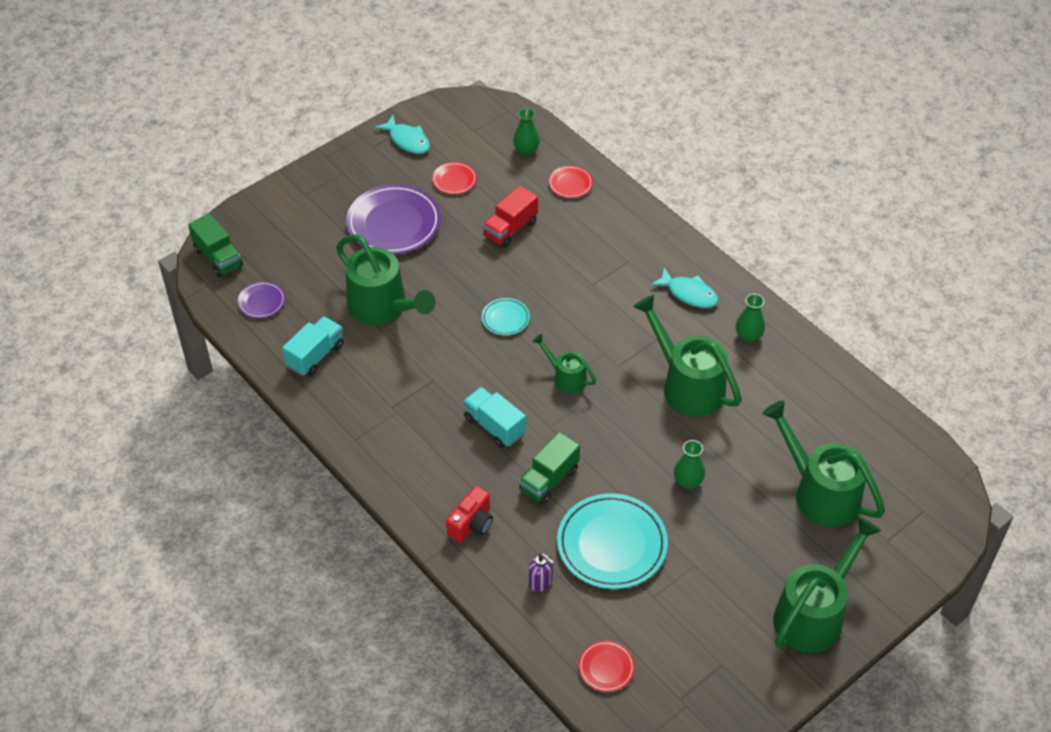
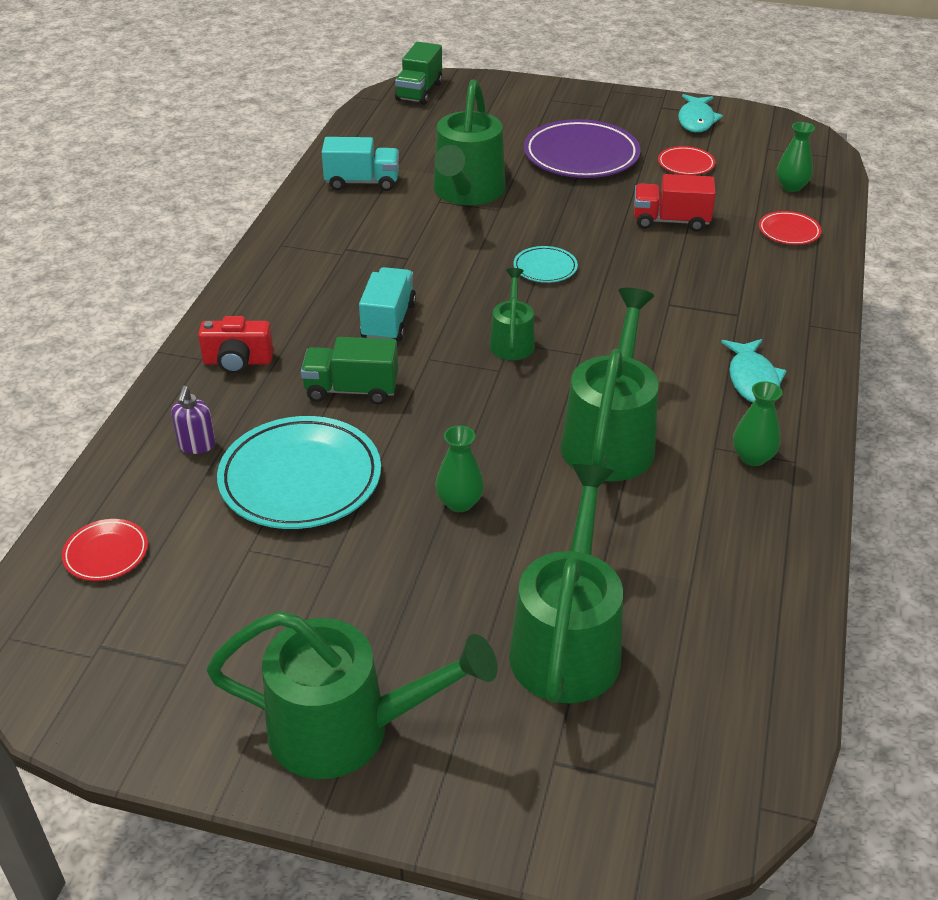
camera: 55 degrees right, 10 degrees down
purple plate [237,281,285,318] -> none

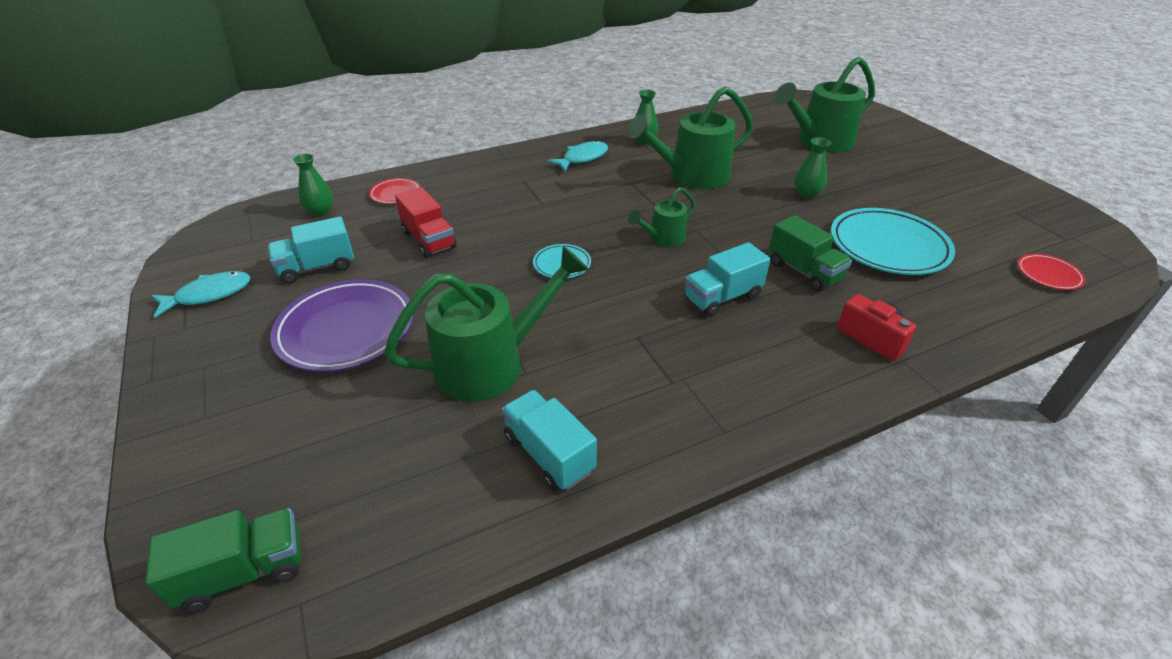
camera: 130 degrees left, 0 degrees up
purple soap dispenser [171,386,216,454] -> none
green watering can [206,611,498,779] -> none
red plate [658,146,715,175] -> turquoise truck [268,216,354,284]

